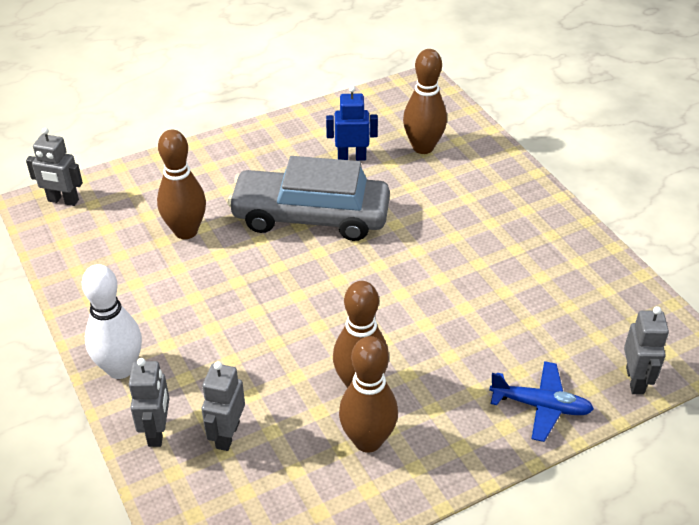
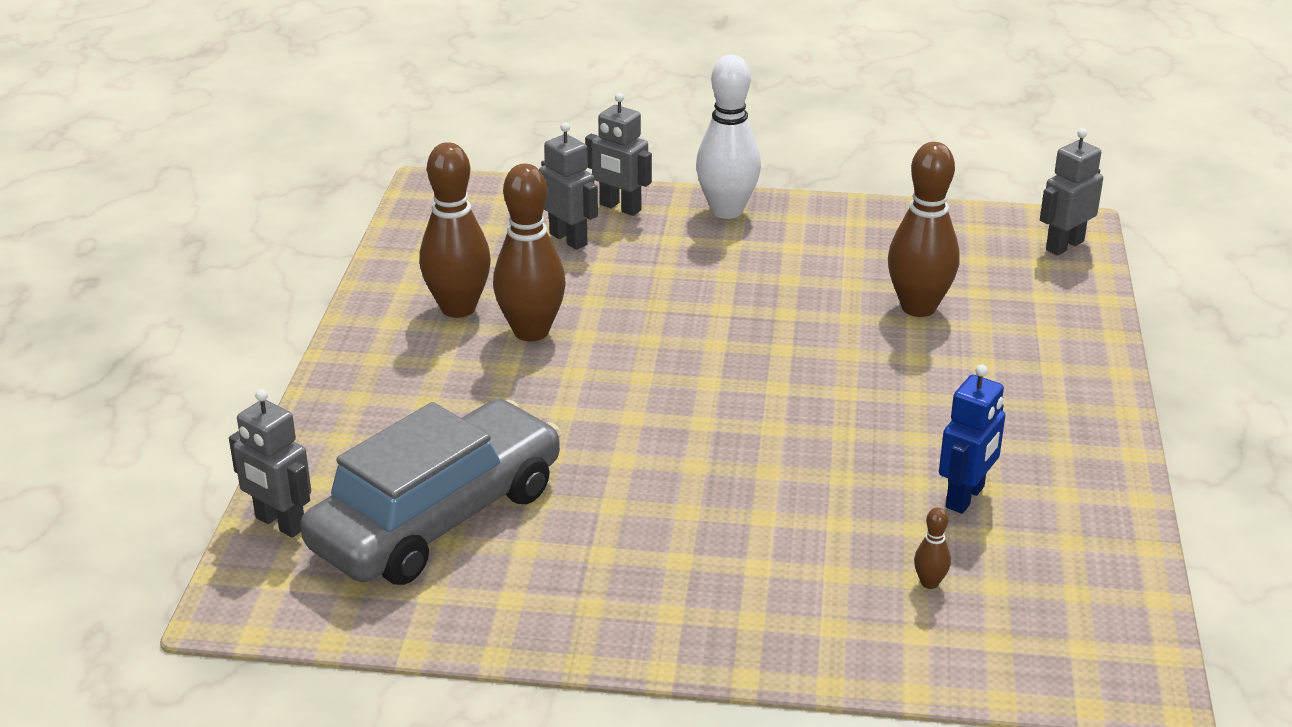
camera: 125 degrees right, 10 degrees down
grey car [227,156,390,241] -> grey car moved to [300,399,561,585]
brown bowling pin [403,49,447,154] -> brown bowling pin [914,507,951,589], size x0.42
blue plane [489,361,594,442] -> none

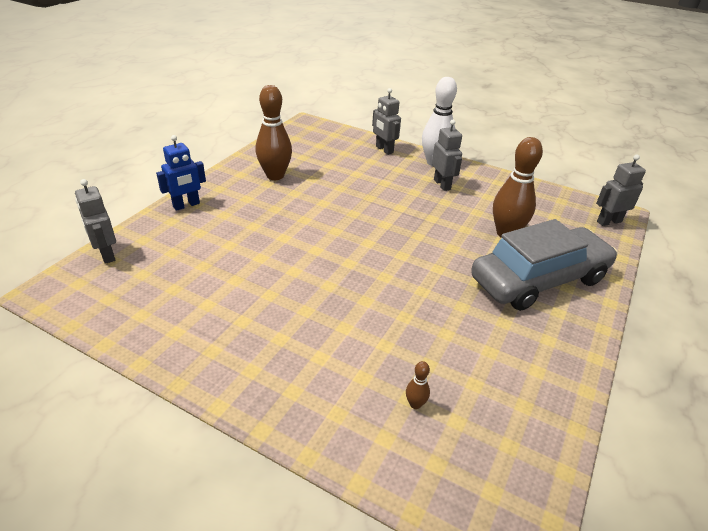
camera: 20 degrees right, 5 degrees up
grey car [300,399,561,585] -> grey car moved to [471,219,618,311]
brown bowling pin [493,164,566,342] -> none
grey robot [539,122,598,250] -> grey robot moved to [432,120,462,191]
blue robot [939,364,1005,514] -> blue robot moved to [156,135,206,211]

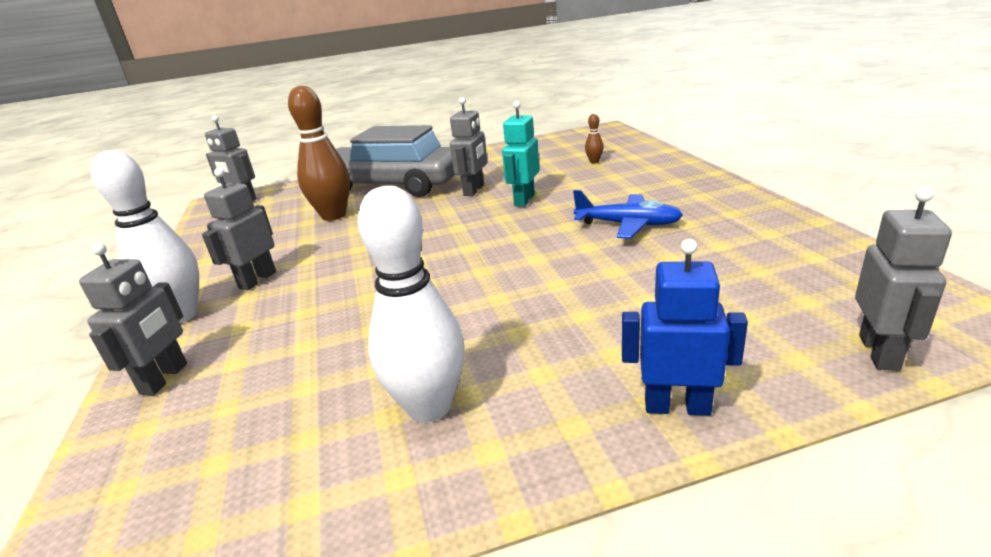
camera: 130 degrees left, 10 degrees down
brown bowling pin [256,85,292,180] -> white bowling pin [358,186,465,423]
none -> grey robot [450,97,487,196]
none -> turquoise robot [502,101,540,207]
none -> blue plane [573,190,683,239]

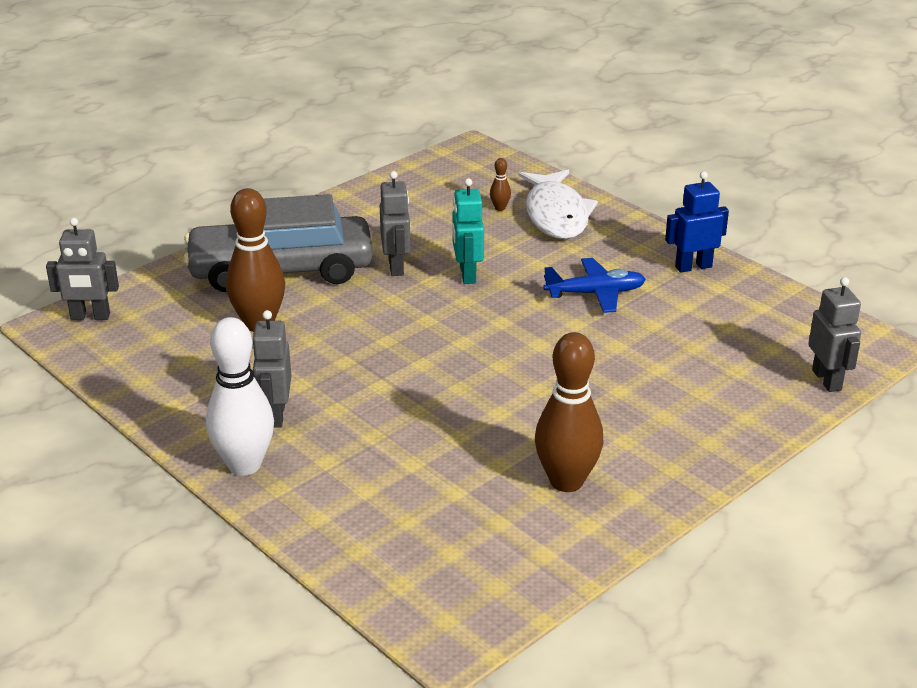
camera: 30 degrees left, 5 degrees up
grey robot [79,243,187,395] -> none
white bowling pin [358,186,465,423] -> brown bowling pin [535,332,604,492]
blue robot [622,239,748,416] -> blue robot moved to [665,171,729,273]
none -> white fish [518,170,598,239]

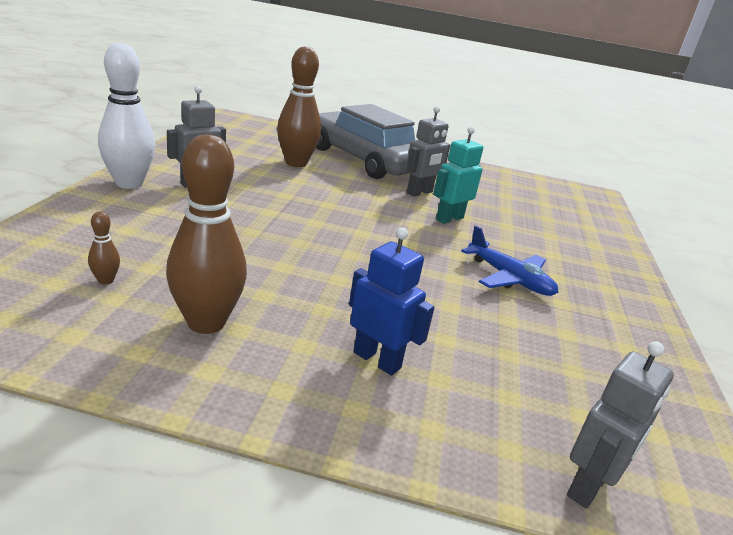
camera: 50 degrees right, 5 degrees down
grey robot [46,218,119,320] -> none
brown bowling pin [490,158,511,211] -> brown bowling pin moved to [88,211,120,285]
white fish [518,170,598,239] -> none
blue robot [665,171,729,273] -> blue robot moved to [349,228,435,376]

